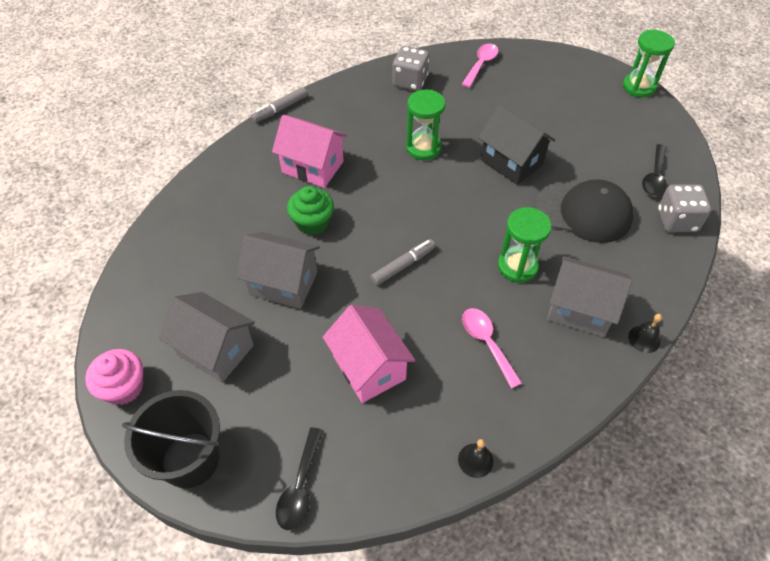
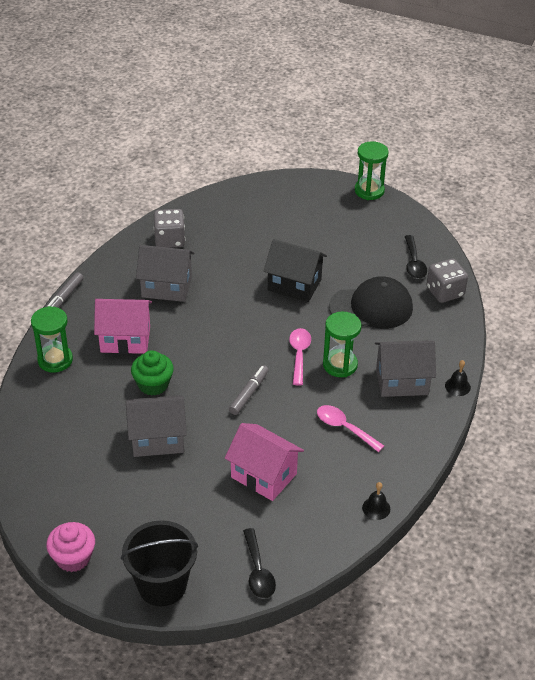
camera: 25 degrees left, 10 degrees down
grey house [158,292,255,383] -> grey house moved to [136,245,195,302]
green hourglass [406,90,445,160] -> green hourglass moved to [31,306,73,373]
pink spoon [462,44,498,88] -> pink spoon moved to [289,328,311,386]

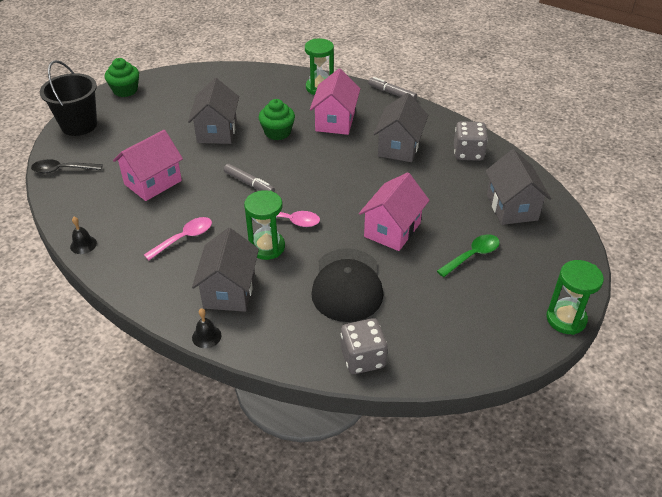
camera: 100 degrees right, 0 degrees up
pink cupcake [46,522,95,572] -> green cupcake [105,58,139,97]
black house [264,239,327,302] -> pink house [359,172,430,251]
black spoon [405,235,427,279] -> none
none -> green spoon [437,234,500,277]
none -> grey house [486,149,551,225]

